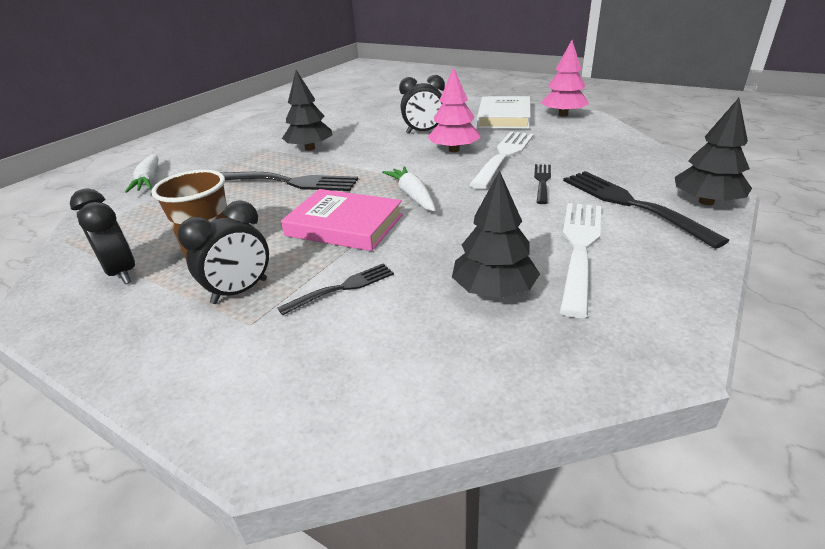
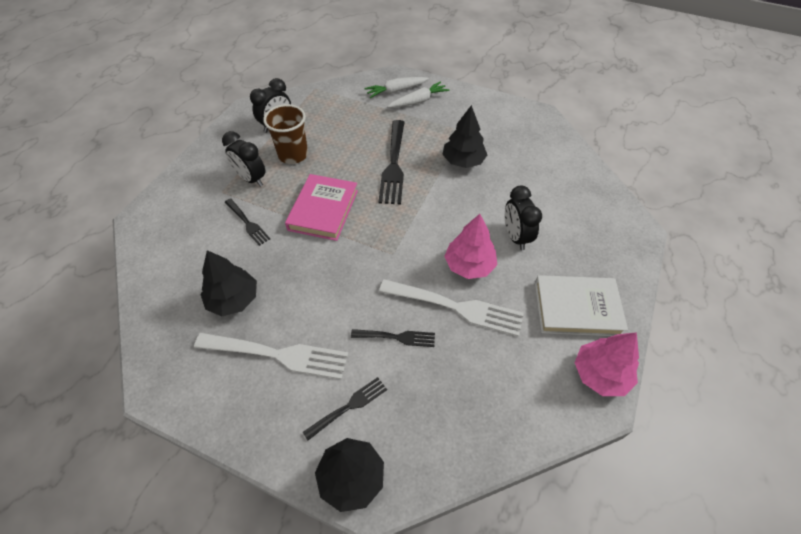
camera: 80 degrees right, 20 degrees up
white carrot [382,166,435,211] -> white carrot moved to [387,81,450,108]
black fork [563,171,729,249] -> black fork [303,377,387,440], size x0.56

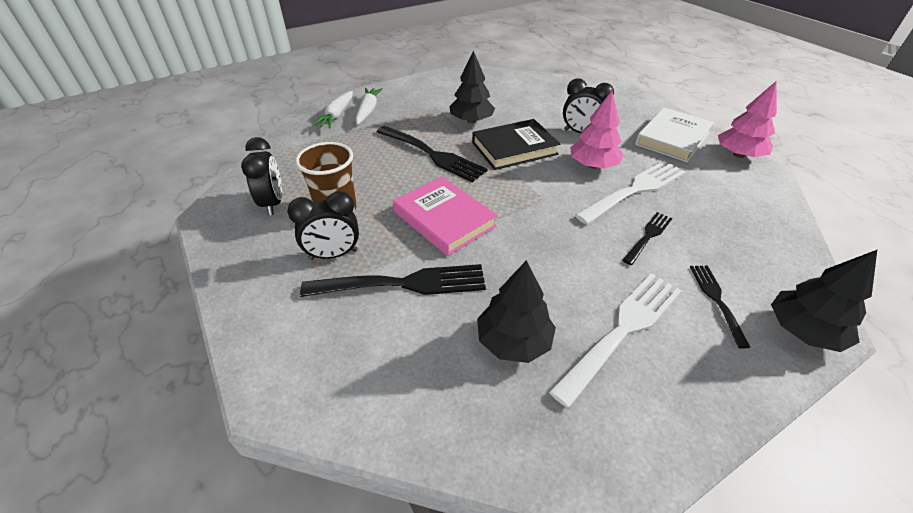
camera: 55 degrees left, 10 degrees down
black fork [225,198,270,246] -> black fork [300,264,486,297], size x1.80
none -> black book [472,119,560,170]

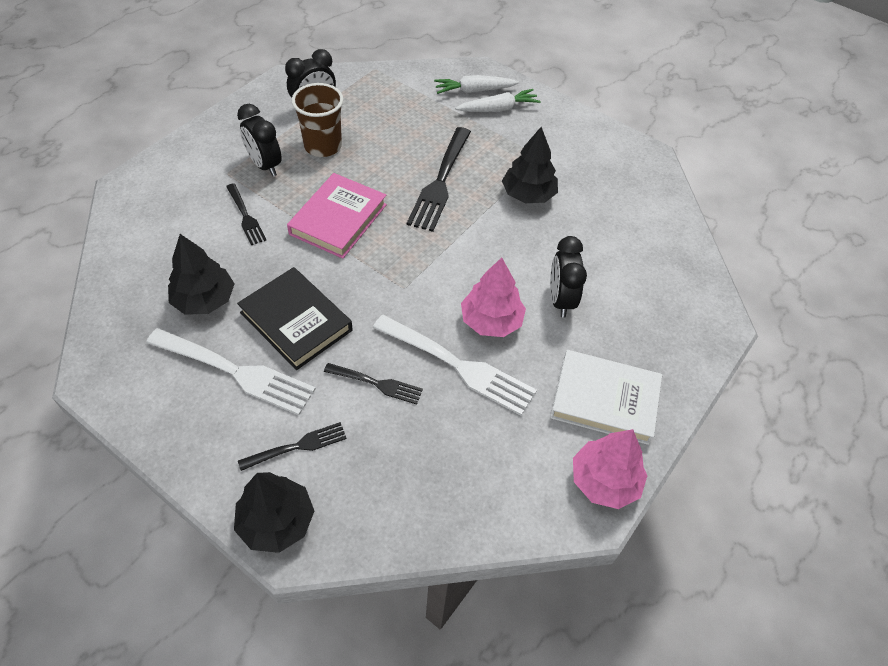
camera: 65 degrees right, 10 degrees up
black fork [300,264,486,297] -> black fork [226,183,266,245], size x0.56
black book [472,119,560,170] -> black book moved to [237,267,352,370]

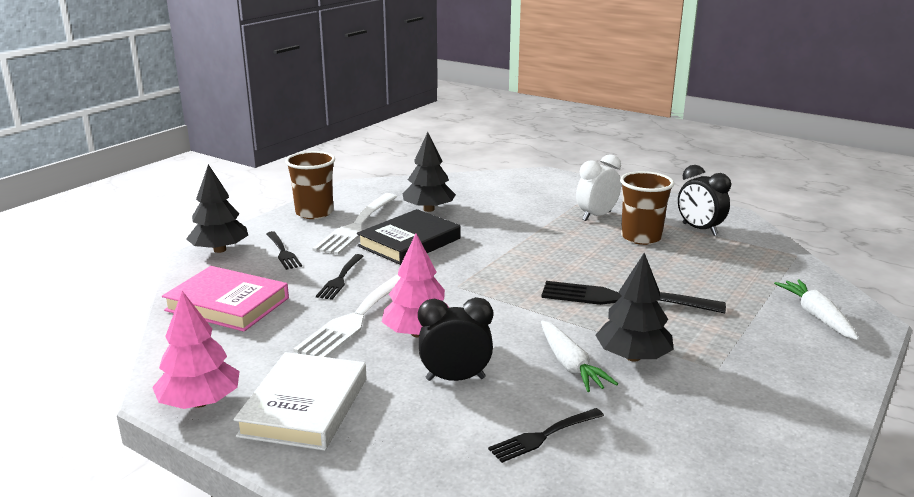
camera: 90 degrees right, 30 degrees down
black fork [226,183,266,245] -> black fork moved to [488,408,604,463]
black clock [237,104,282,176] -> white clock [576,154,621,221]
pink book [287,173,387,259] -> pink book moved to [162,266,289,332]
white carrot [455,89,541,112] -> white carrot moved to [541,320,618,392]
none -> brown cup [285,151,335,219]

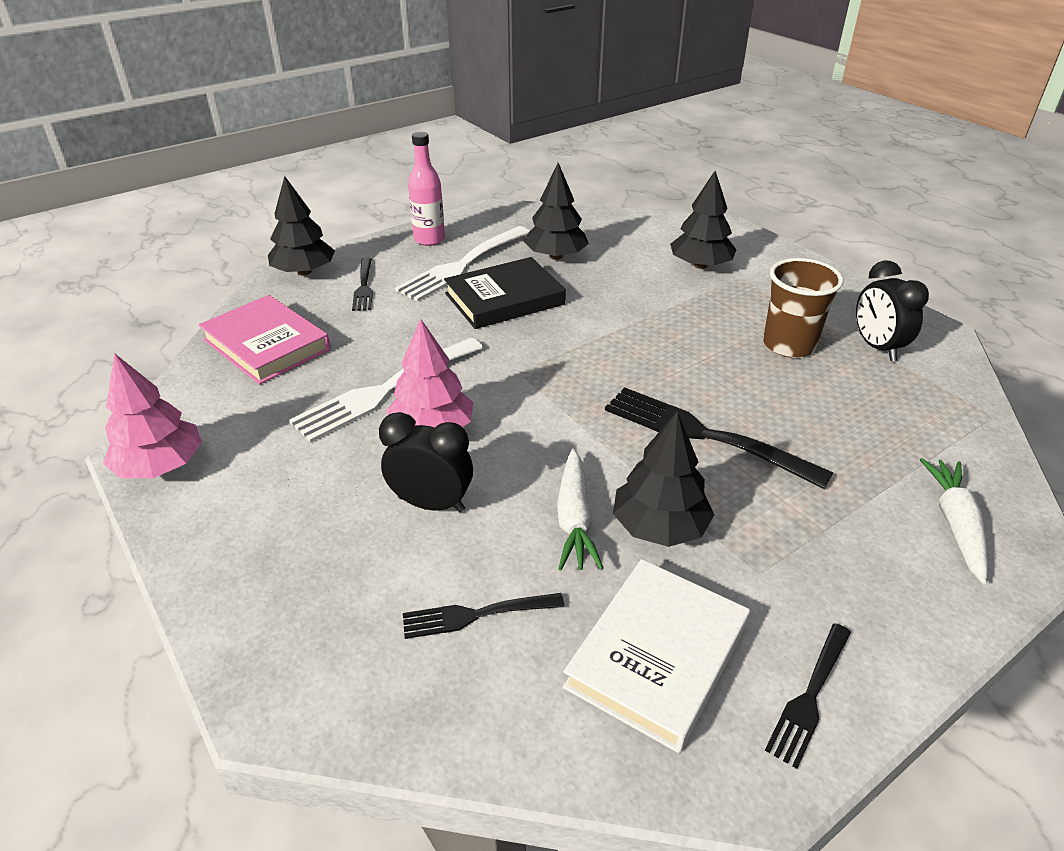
camera: 20 degrees right, 15 degrees up
white book [234,352,367,451] -> white book moved to [563,559,750,753]
brown cup [285,151,335,219] -> pink bottle [408,132,445,246]
black fork [316,254,364,300] -> black fork moved to [765,623,851,769]
white clock [576,154,621,221] -> none
none -> black tree [670,171,737,269]

